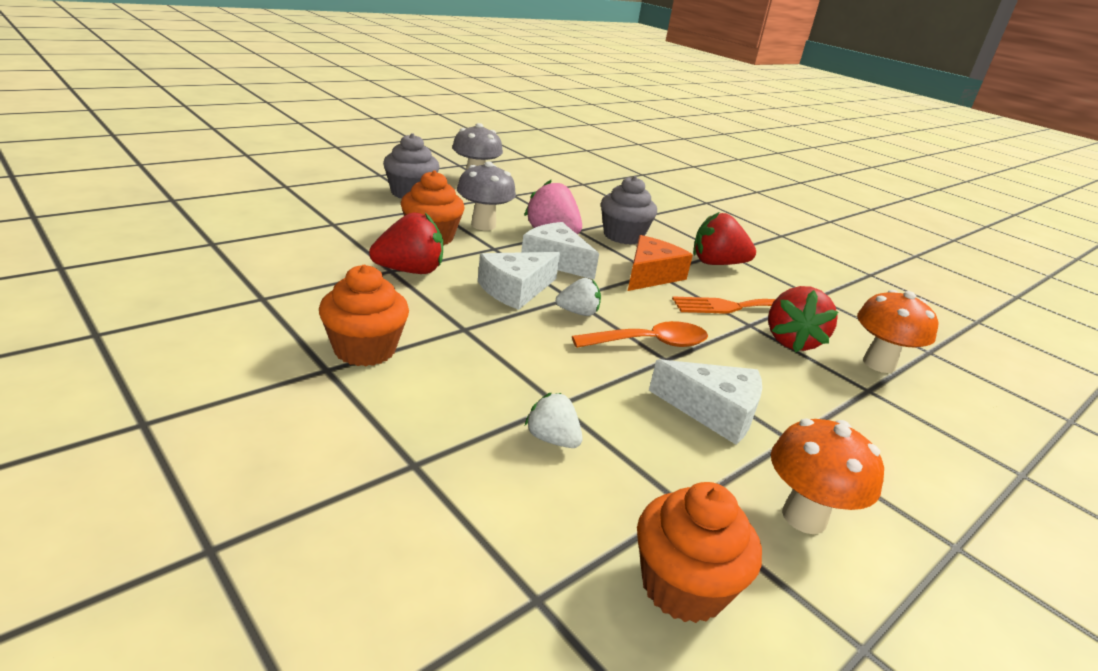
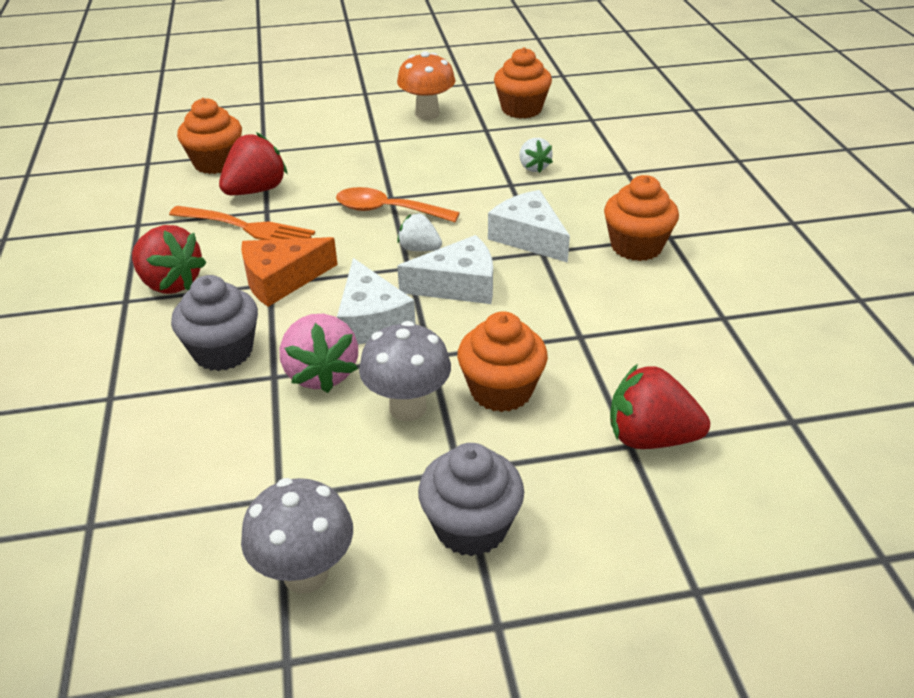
camera: 145 degrees left, 10 degrees up
red strawberry [369,212,443,274] -> red strawberry moved to [610,364,710,449]
white cheese [649,359,762,445] -> white cheese moved to [488,190,570,263]
orange mushroom [857,290,939,373] -> orange cupcake [177,98,242,174]

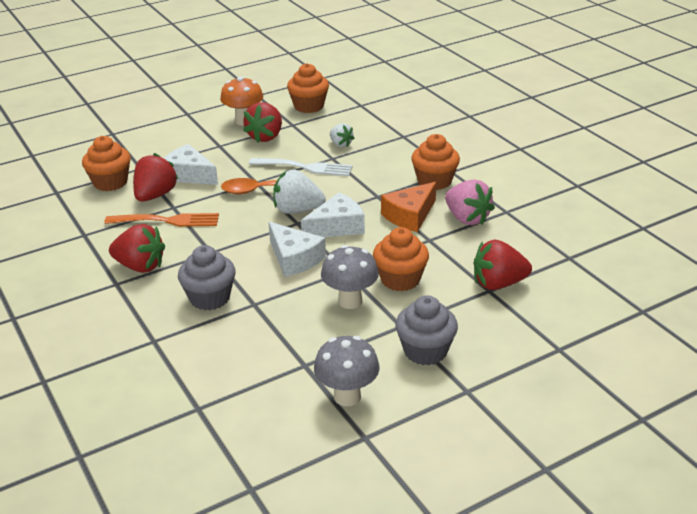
camera: 20 degrees left, 5 degrees down
orange cheese [241,237,338,307] -> orange cheese moved to [381,182,436,232]
pink strawberry [280,314,358,393] -> pink strawberry moved to [445,179,495,225]
white strawberry [397,214,442,251] -> white strawberry [273,169,326,214], size x1.68
white cheese [488,190,570,263] -> white cheese moved to [163,144,218,185]
none -> red strawberry [243,102,282,143]
none -> white fork [249,158,353,176]

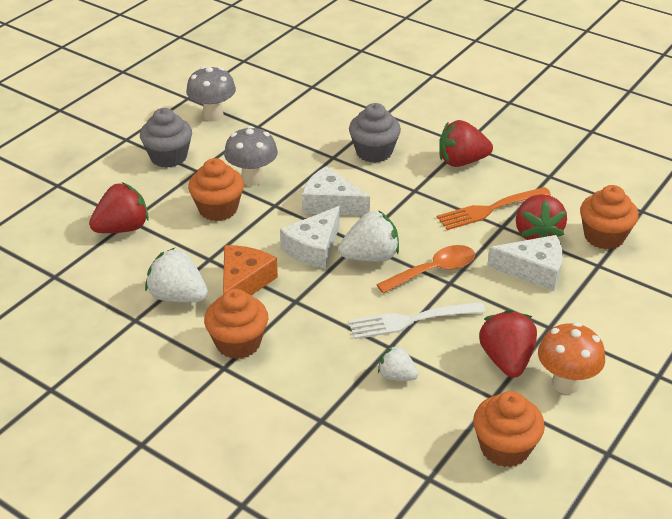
camera: 155 degrees right, 5 degrees up
pink strawberry [445,179,495,225] -> white strawberry [145,248,208,302]

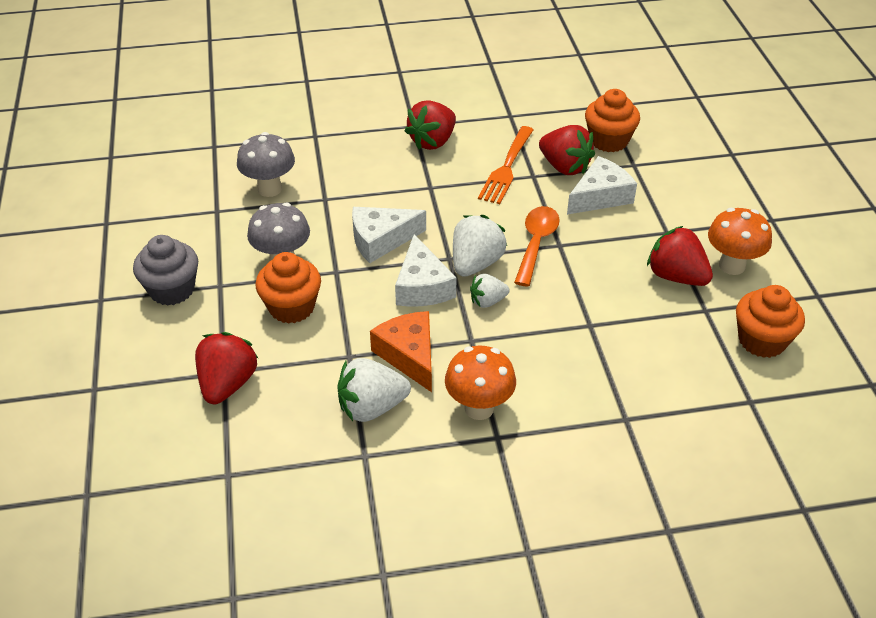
camera: 45 degrees left, 5 degrees up
grey mushroom [186,66,236,121] -> grey mushroom moved to [237,132,295,197]
orange cupcake [204,289,268,359] -> orange mushroom [445,346,516,420]
grey cupcake [349,103,401,163] -> none
white fork [349,302,486,339] -> none
white strawberry [378,345,419,381] -> white strawberry moved to [470,274,510,308]

